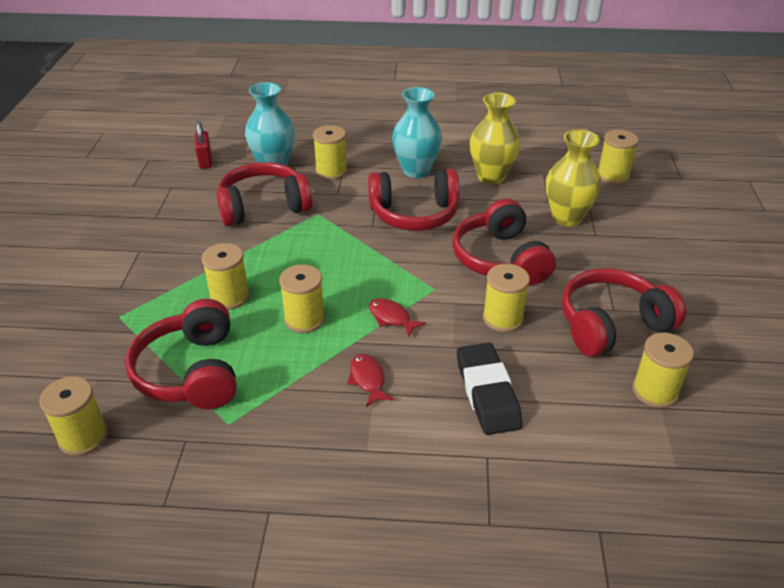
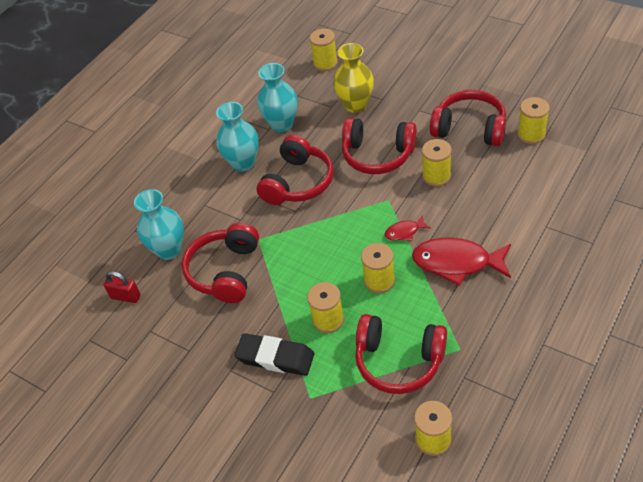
camera: 55 degrees left, 10 degrees up
yellow spool [313,125,348,180] -> none
red fish [347,354,394,407] -> red fish [412,237,511,286], size x2.06
black eraser [457,343,523,435] -> black eraser moved to [234,333,314,376]
yellow vase [470,92,521,184] -> turquoise vase [257,63,298,132]
red headphones [562,268,686,357] -> red headphones turned 105 degrees clockwise [430,90,506,146]

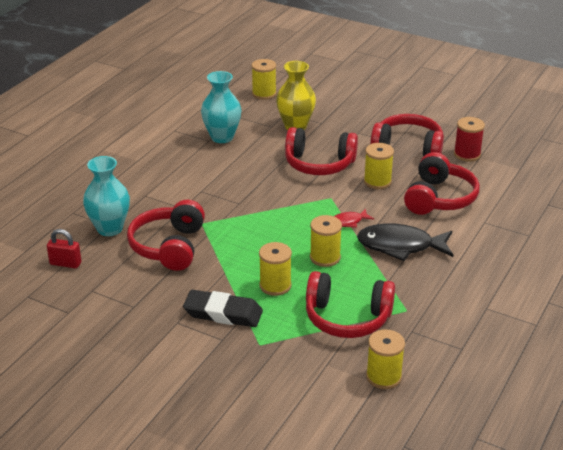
camera: 10 degrees left, 15 degrees down
turquoise vase [216,102,259,172] -> none
red headphones [257,135,334,205] -> red headphones moved to [404,152,480,215]
red fish [412,237,511,286] -> black fish [357,224,453,261]
yellow spool [517,97,550,144] -> red spool [454,117,485,162]

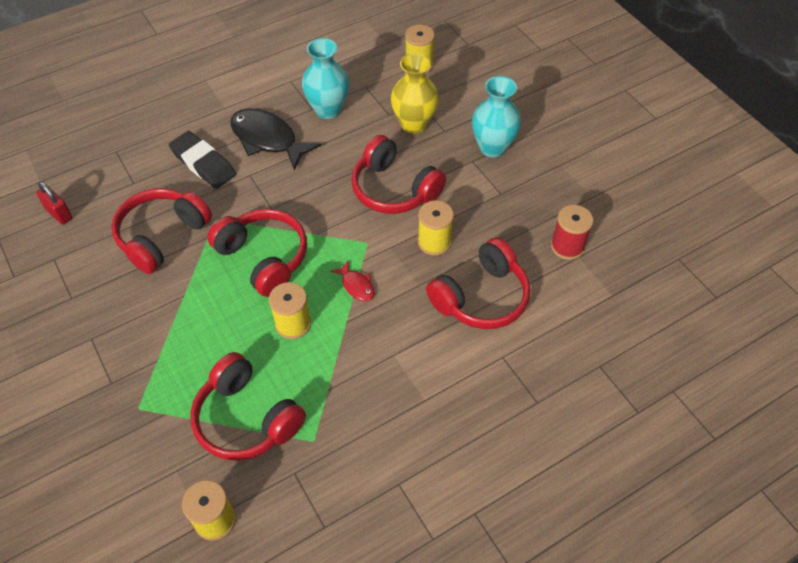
camera: 30 degrees right, 20 degrees up
turquoise vase [83,156,130,236] -> turquoise vase moved to [472,76,521,158]
black eraser [183,290,263,327] -> black eraser moved to [169,131,236,189]
yellow spool [259,242,292,296] -> none
red fish [334,208,374,228] -> red fish turned 135 degrees counterclockwise [330,261,375,301]
black fish [357,224,453,261] -> black fish moved to [230,108,321,170]
red headphones [370,114,444,157] -> red headphones moved to [208,209,307,297]

